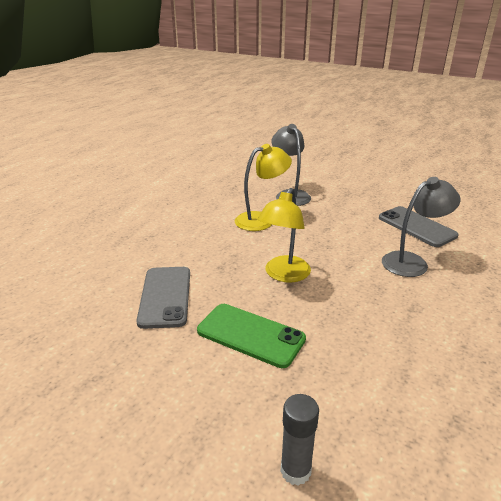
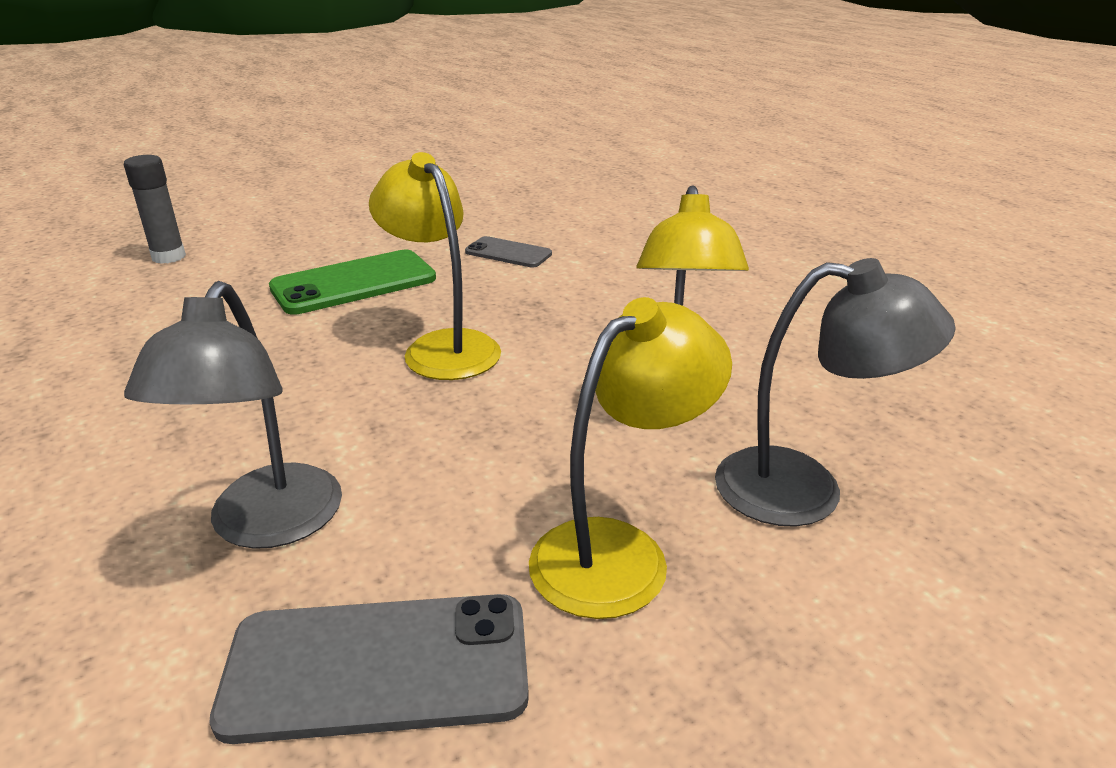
camera: 120 degrees right, 0 degrees up
grey phone [136,267,190,329] -> grey phone [465,236,552,267], size x0.58
none -> yellow lamp [529,297,732,619]

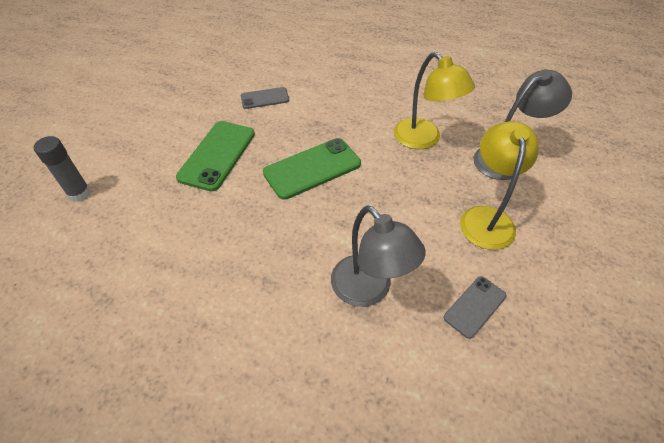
camera: 40 degrees left, 20 degrees up
grey phone [209,594,529,744] -> grey phone [444,276,507,339], size x0.58
yellow lamp [369,152,501,380] -> green phone [263,138,361,200]

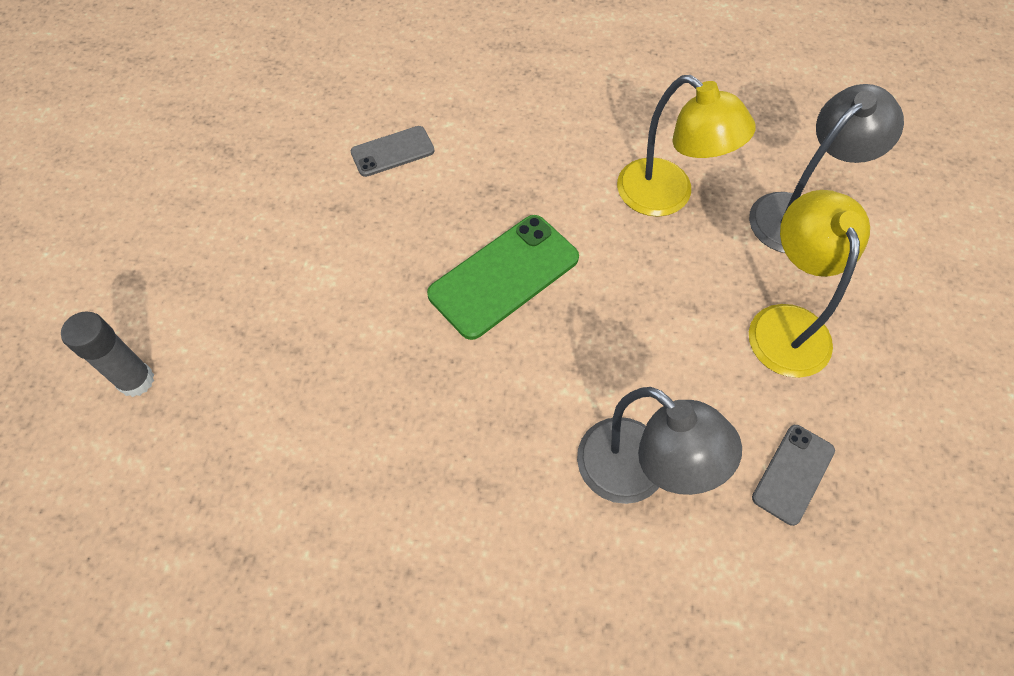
camera: 10 degrees left, 10 degrees up
green phone [176,121,255,191] -> none

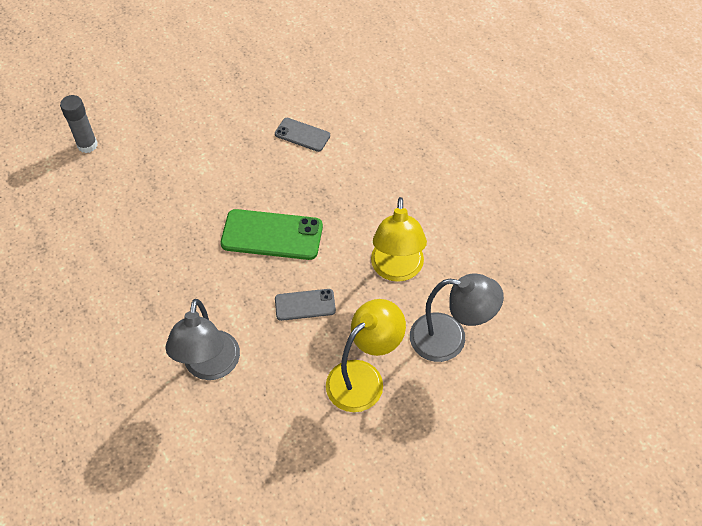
camera: 50 degrees right, 5 degrees down
grey phone [752,425,835,526] -> grey phone moved to [275,289,336,321]

